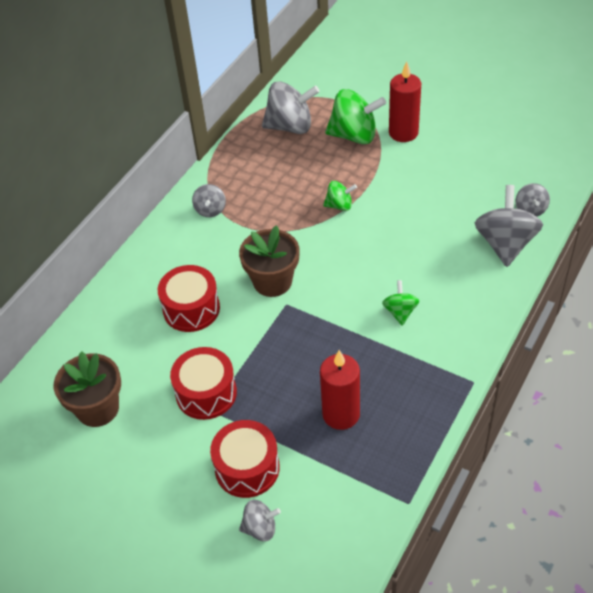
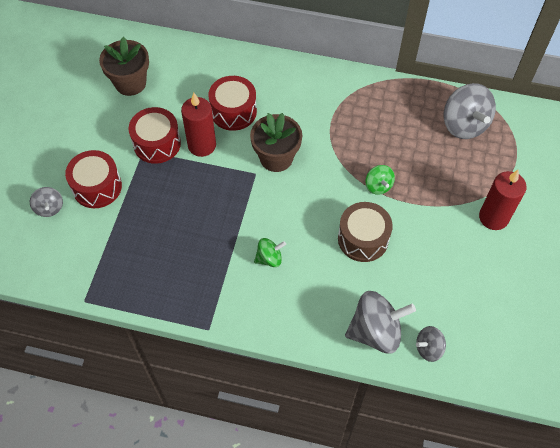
camera: 70 degrees right, 10 degrees up
grey spinning top [192,184,226,217] -> none
red candle [320,350,360,430] -> red candle moved to [181,93,216,157]
green spinning top [325,89,386,144] -> none
none -> brown drum [338,202,393,262]

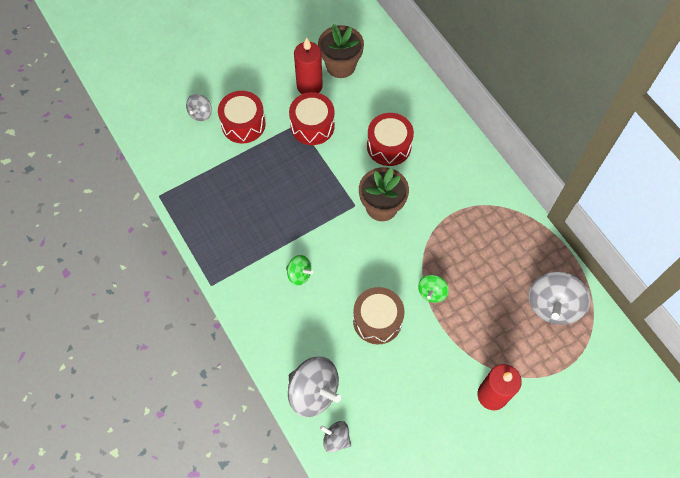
camera: 45 degrees right, 5 degrees up
red candle [181,93,216,157] -> red candle moved to [294,37,323,94]

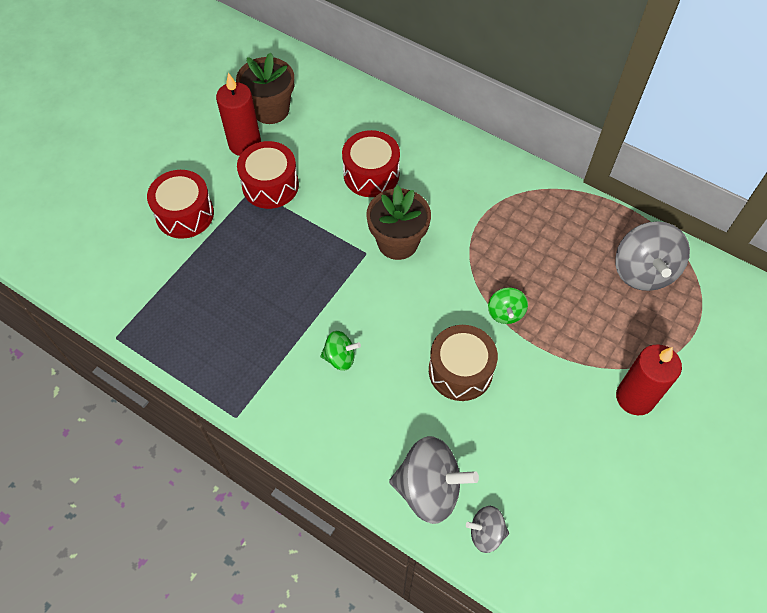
camera: 25 degrees left, 5 degrees down
grey spinning top [186,94,212,121] -> none

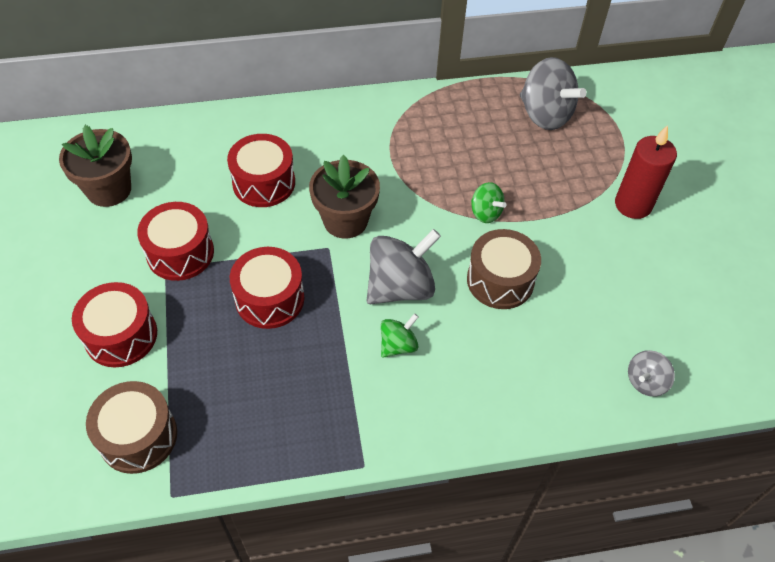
camera: 45 degrees left, 5 degrees down
red candle [216,72,261,156] -> none
grey spinning top [389,436,479,524] -> grey spinning top moved to [367,229,441,304]
none -> brown drum [86,381,177,474]
none -> red drum [230,247,305,329]

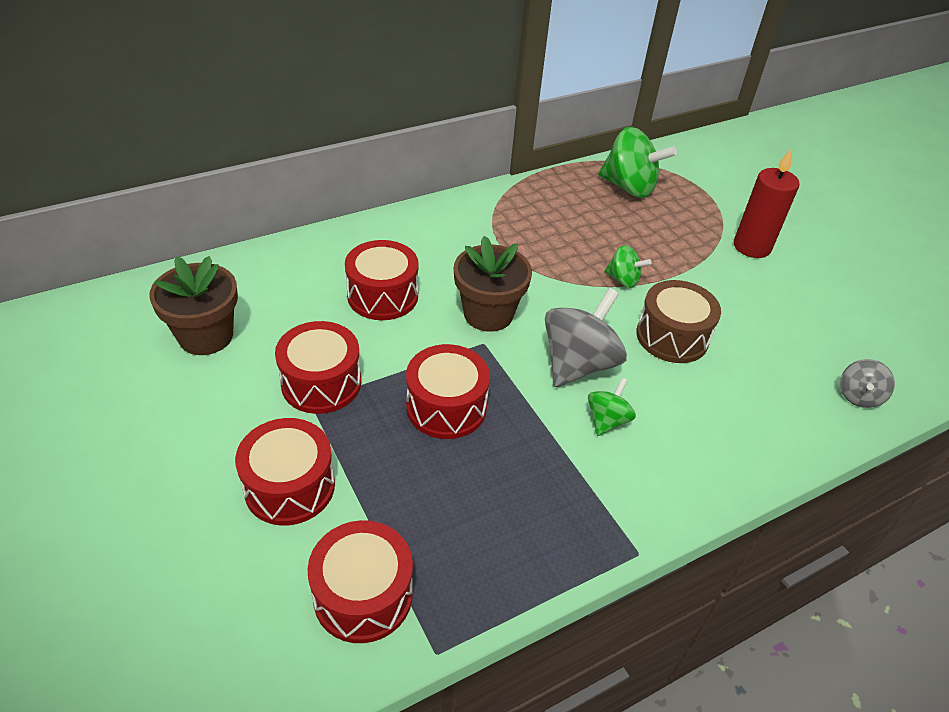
camera: 20 degrees left, 10 degrees down
brown drum [86,381,177,474] -> red drum [307,520,413,643]
grey spinning top [520,57,586,130] -> green spinning top [598,127,677,198]

